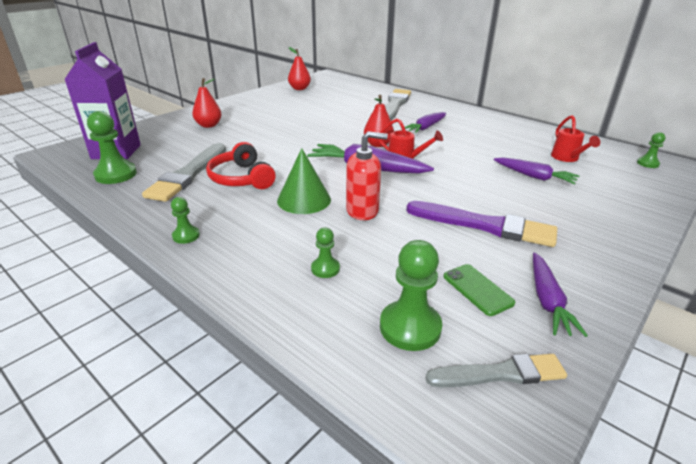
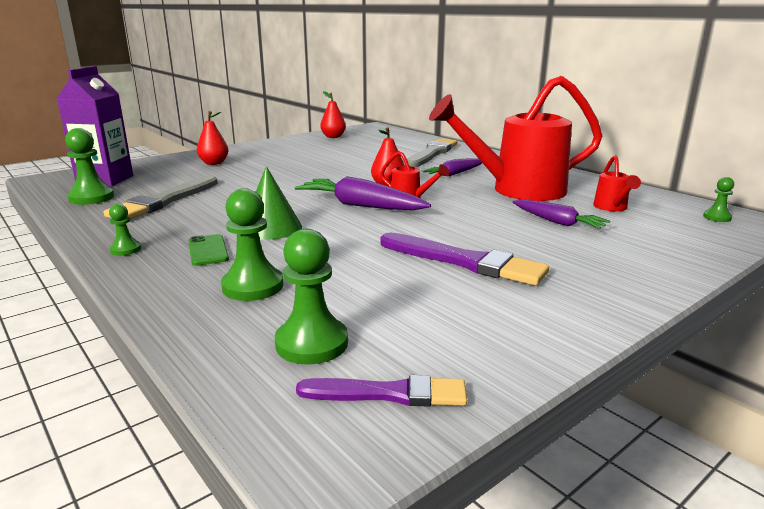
camera: 10 degrees right, 10 degrees down
red headphones [206,142,276,189] -> none
green pawn [311,227,340,278] -> green pawn [221,188,283,301], size x1.83
red soap dispenser [346,131,388,220] -> none
grey brush [426,354,567,387] -> purple brush [296,375,467,407]
green phone [443,264,515,316] -> green phone moved to [188,234,229,266]
purple carrot [533,253,588,337] -> none
none -> red watering can [429,76,602,201]

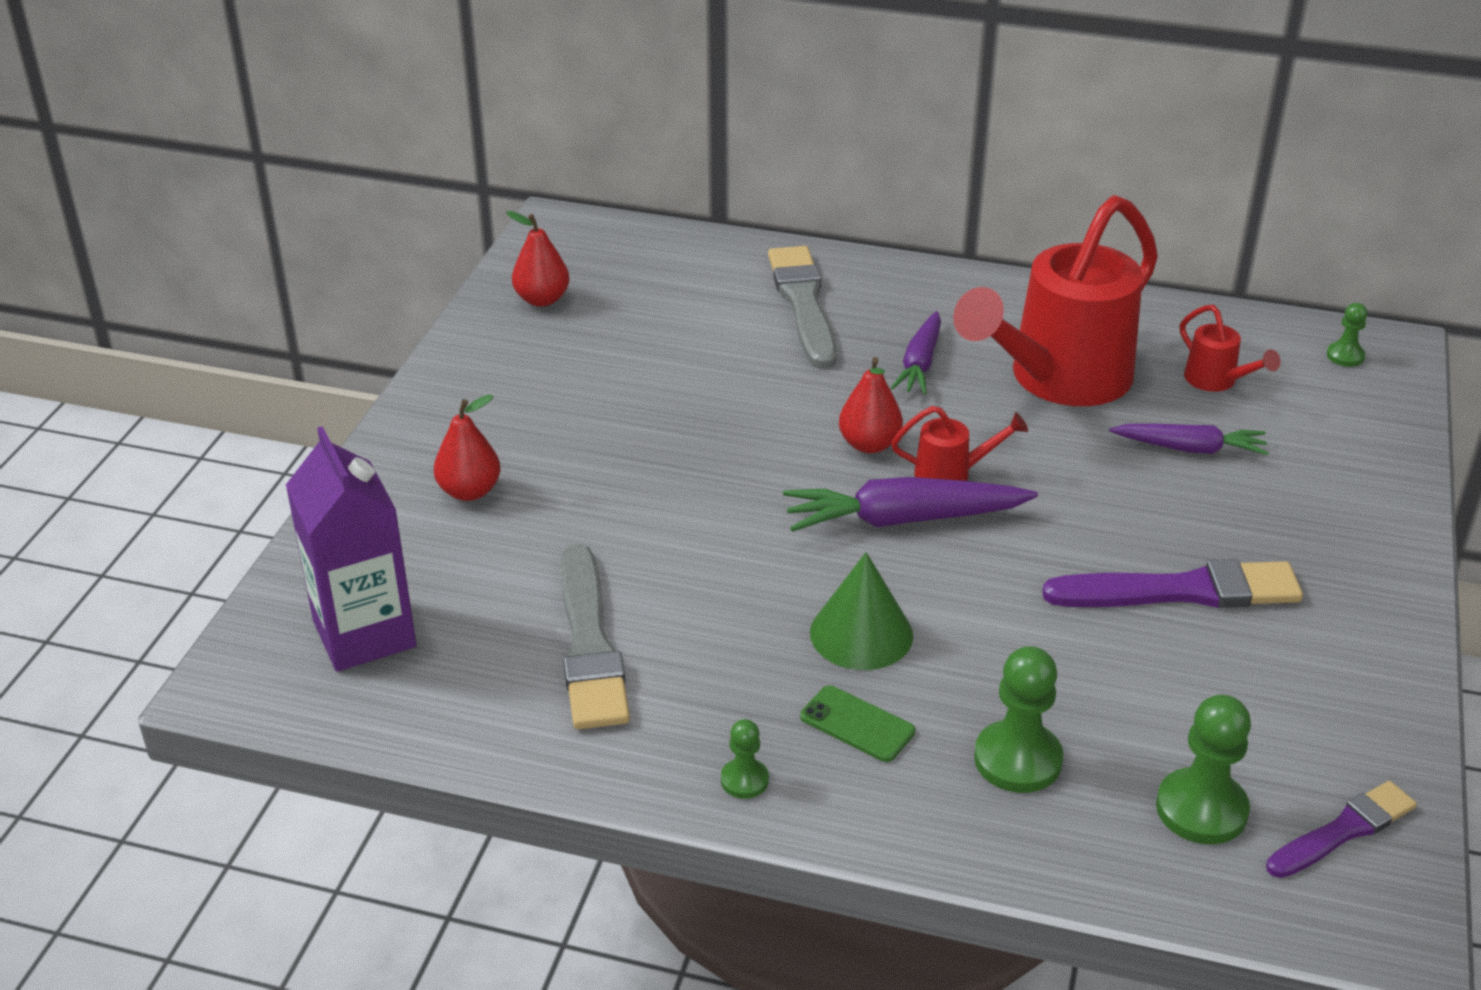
camera: 35 degrees left, 15 degrees up
green pawn [65,128,114,205] -> none

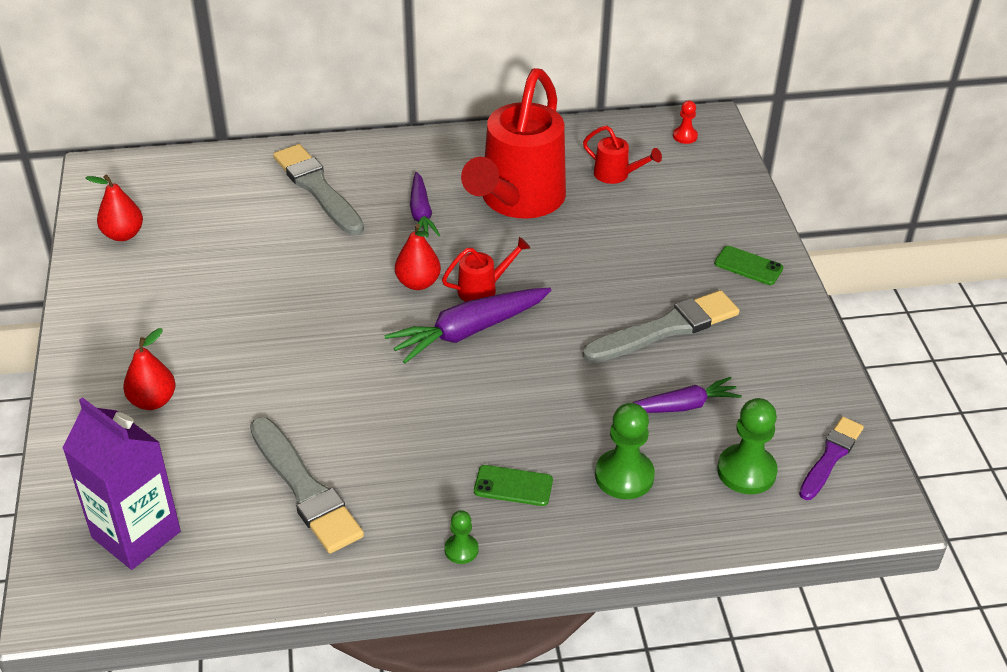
camera: 25 degrees left, 5 degrees up
green cone [810,552,913,670] -> none
purple brush [1042,559,1303,608] -> grey brush [582,290,739,363]
purple carrot [1109,424,1269,455] -> purple carrot moved to [632,377,742,413]
green pawn [1327,303,1368,367] -> red pawn [673,101,698,144]
none -> green phone [714,246,783,285]

